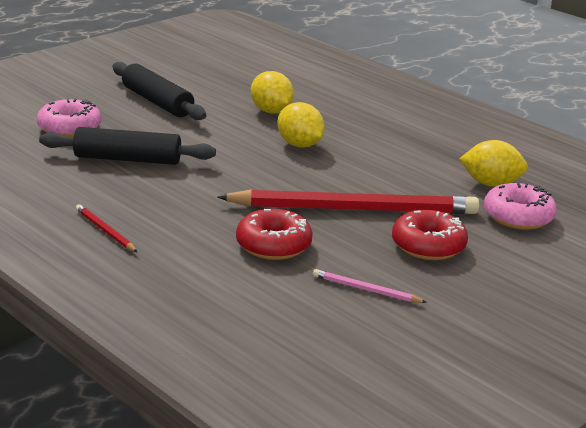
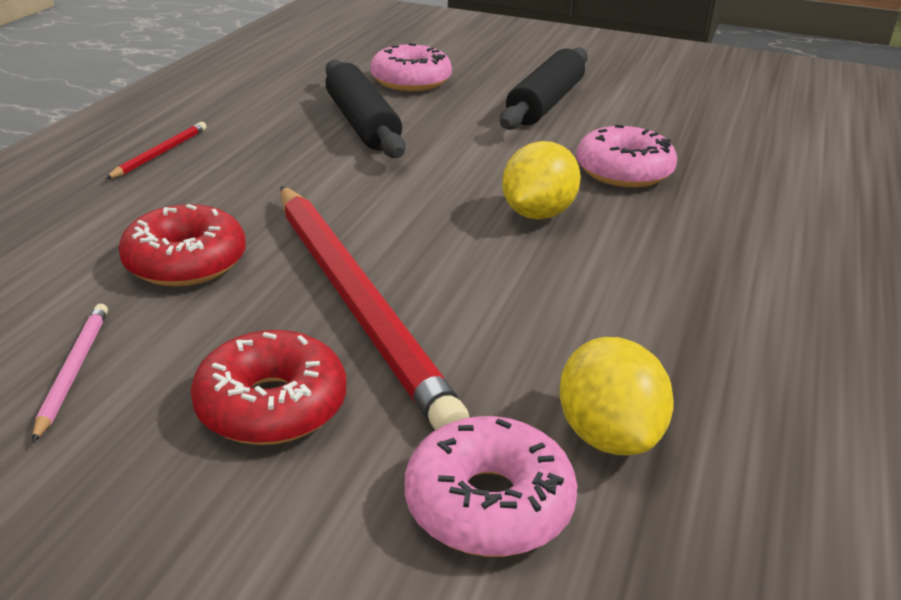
camera: 65 degrees right, 5 degrees up
yellow lemon [251,71,294,114] -> pink donut [576,125,677,188]

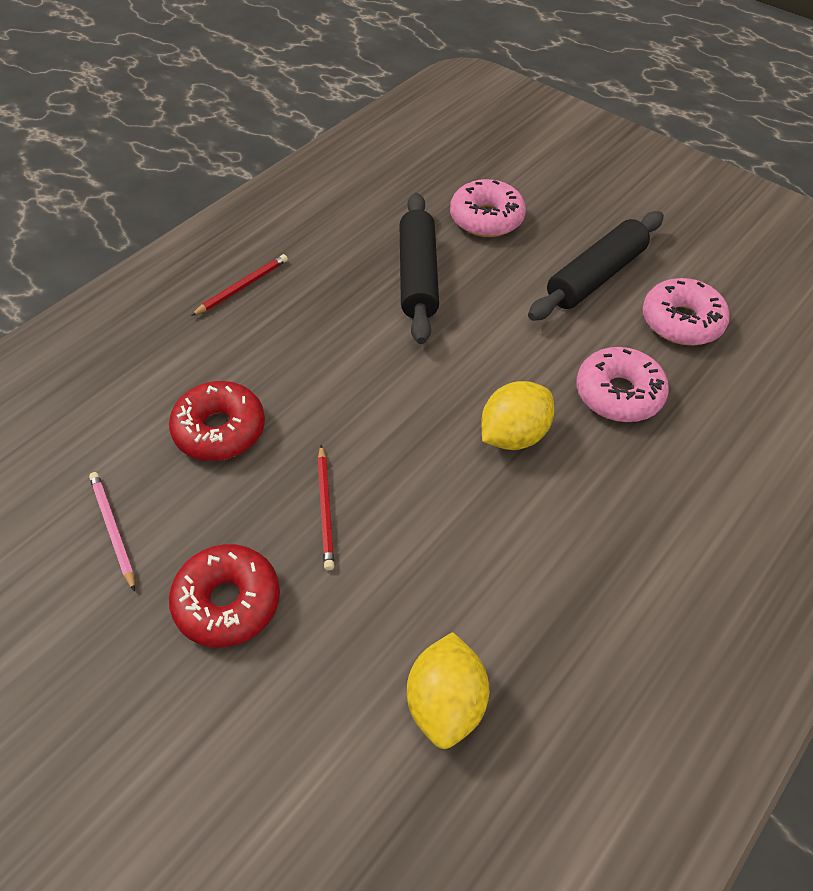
camera: 20 degrees right, 20 degrees up
pink pencil [32,304,108,443] -> pink pencil turned 45 degrees counterclockwise [89,472,135,591]
red pencil [280,186,469,430] -> red pencil [318,445,334,570], size x0.41
pink donut [405,416,578,557] -> pink donut moved to [643,278,730,345]

